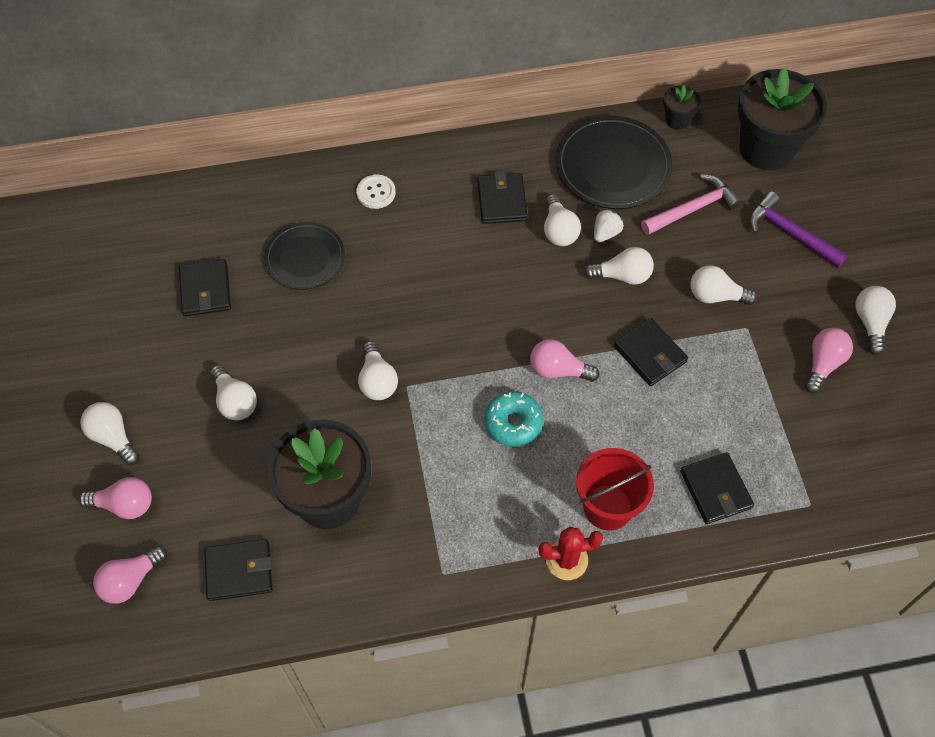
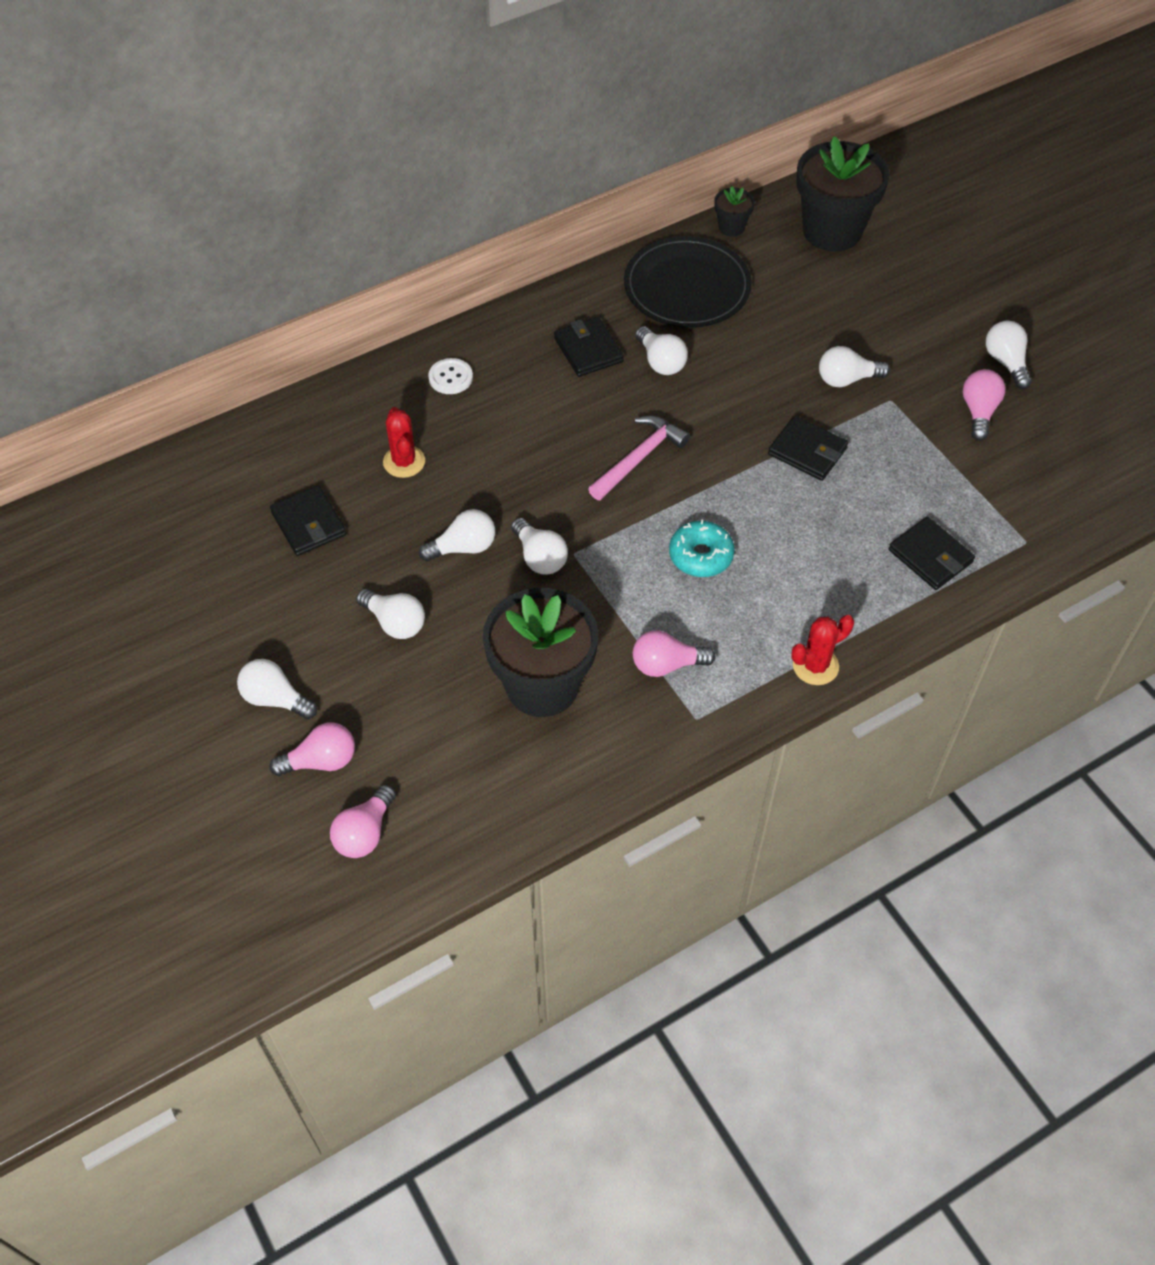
camera: 20 degrees left, 5 degrees down
black wallet [204,539,272,601] -> none
black plate [264,222,345,290] -> red cactus [383,407,425,478]
pink light bulb [530,339,599,382] -> pink light bulb moved to [633,630,716,677]
red bucket [576,448,654,531] -> none
white light bulb [584,247,654,285] -> white light bulb moved to [419,509,495,561]
white strawberry [594,209,623,242] -> none
pink hammer [641,174,742,235] -> pink hammer moved to [588,416,690,500]
purple hammer [749,191,847,268] -> none

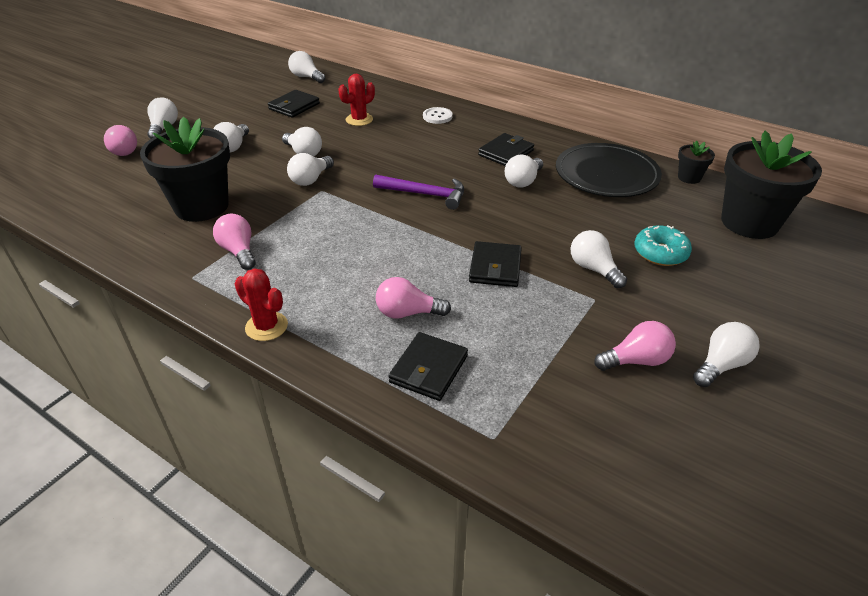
camera: 65 degrees right, 15 degrees down
pink light bulb [330,785,396,858] -> pink light bulb moved to [376,277,451,318]
pink hammer [588,416,690,500] -> purple hammer [373,174,464,210]
turquoise donut [669,519,735,577] -> turquoise donut moved to [635,225,692,266]
none -> white light bulb [288,51,326,83]

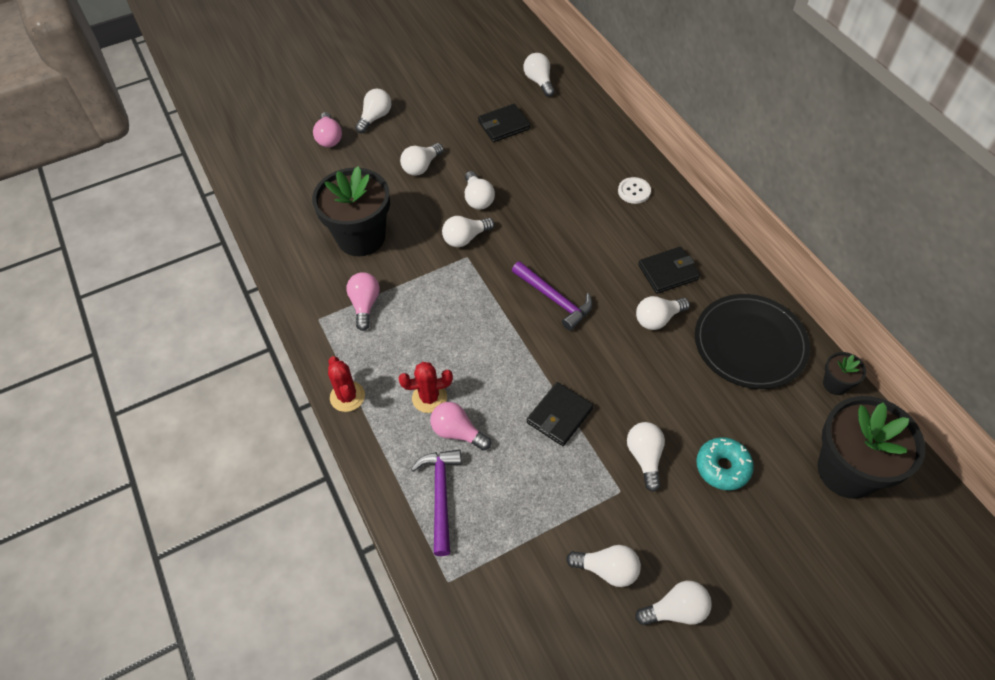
camera: 30 degrees right, 15 degrees up
red cactus [339,74,375,126] -> red cactus moved to [398,362,453,413]
black wallet [388,332,468,401] -> purple hammer [411,449,461,556]
pink light bulb [594,321,676,371] -> white light bulb [566,545,641,587]

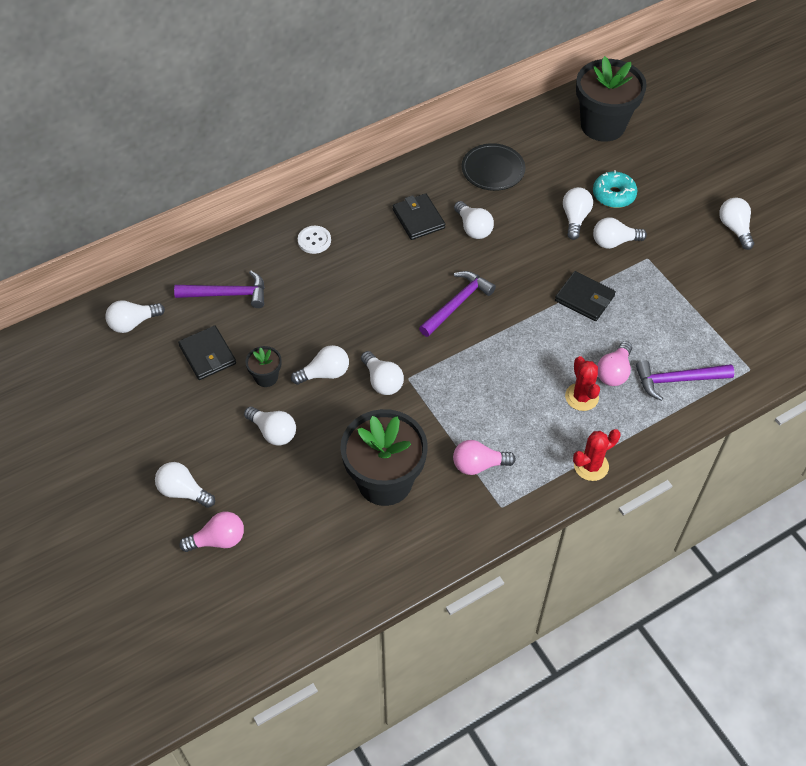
camera: 95 degrees left, 0 degrees up
white light bulb [566,545,641,587] -> white light bulb moved to [563,187,593,240]
black plate [695,294,810,389] -> black plate [462,143,525,191], size x0.66
black flower pot [823,352,866,395] -> black flower pot moved to [245,346,282,387]
none -> purple hammer [174,271,265,308]

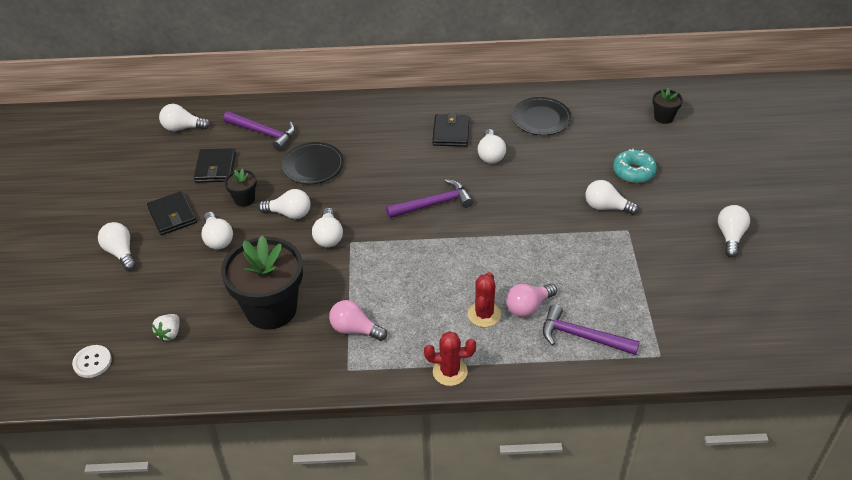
camera: 30 degrees right, 10 degrees down
pink light bulb [179,511,244,552] -> none
white button [298,226,331,254] -> white button moved to [72,345,112,378]
black wallet [555,271,616,321] -> black wallet moved to [147,191,197,235]
white light bulb [563,187,593,240] -> none
black flower pot [576,56,647,142] -> black flower pot [653,87,683,124], size x0.45
none -> white strawberry [152,314,180,341]
none -> black plate [282,142,344,184]

